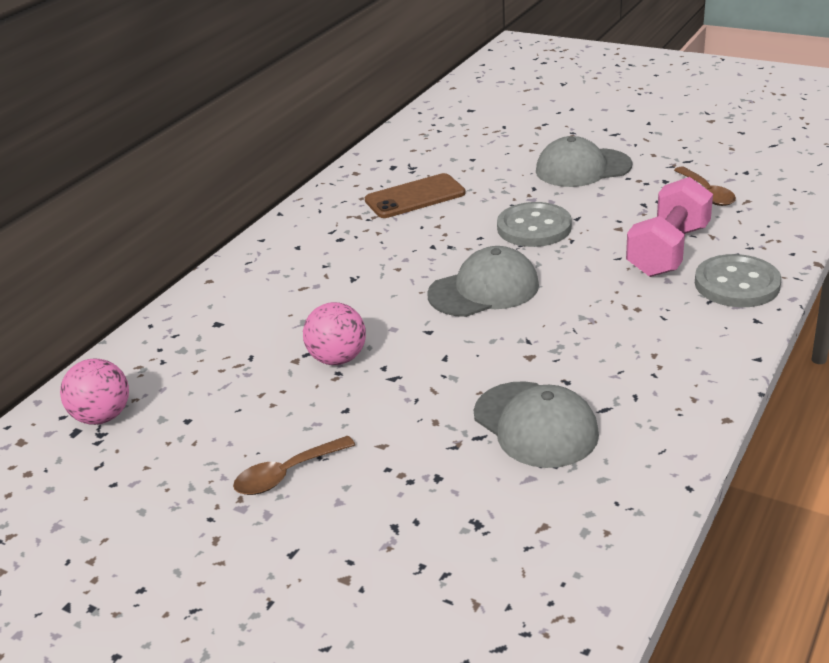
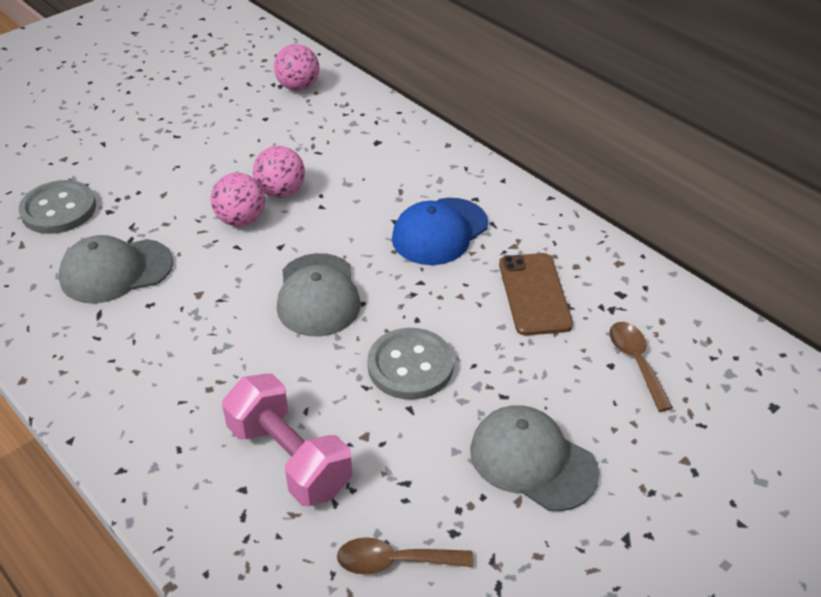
camera: 105 degrees right, 10 degrees up
brown spoon [233,436,355,495] -> brown spoon moved to [609,322,673,412]
grey cap [536,136,632,187] -> grey cap turned 60 degrees counterclockwise [470,405,600,511]
grey button [695,254,782,307] -> grey button moved to [19,180,96,234]
none -> pink ball [211,173,265,226]
none -> blue cap [392,198,488,265]

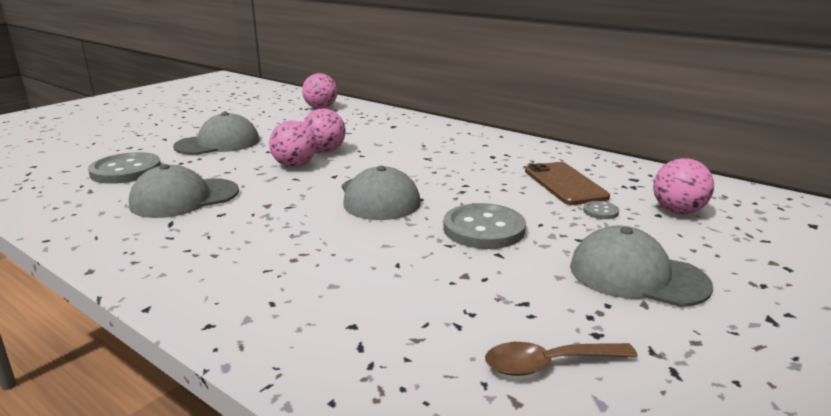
camera: 10 degrees left, 20 degrees down
pink dumbbell [222,373,353,506] -> none
blue cap [392,198,488,265] -> none
brown spoon [609,322,673,412] -> pink ball [653,158,714,214]
none -> grey cap [173,112,260,155]
none -> grey button [583,201,619,219]

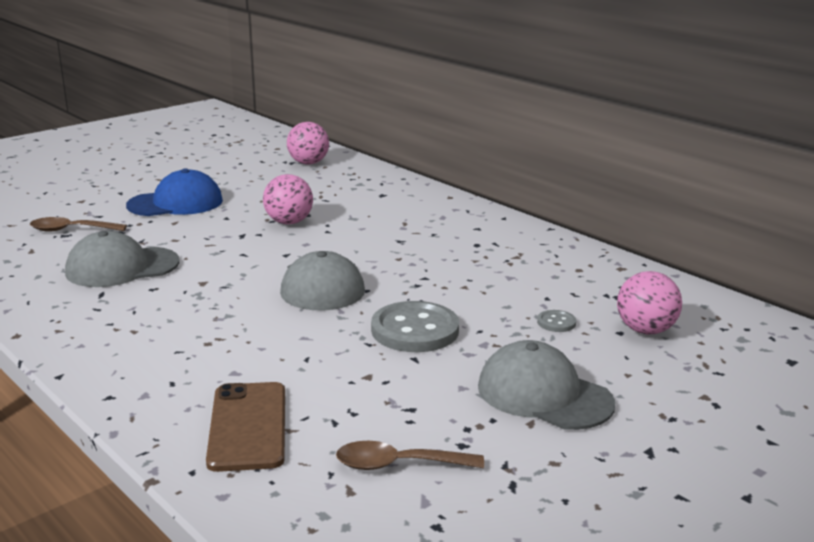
camera: 10 degrees right, 0 degrees up
grey button [88,152,161,184] -> brown spoon [30,217,127,232]
grey cap [173,112,260,155] -> blue cap [126,168,223,216]
pink ball [269,121,317,167] -> none
brown phone [525,162,610,205] -> brown phone moved to [206,382,285,472]

